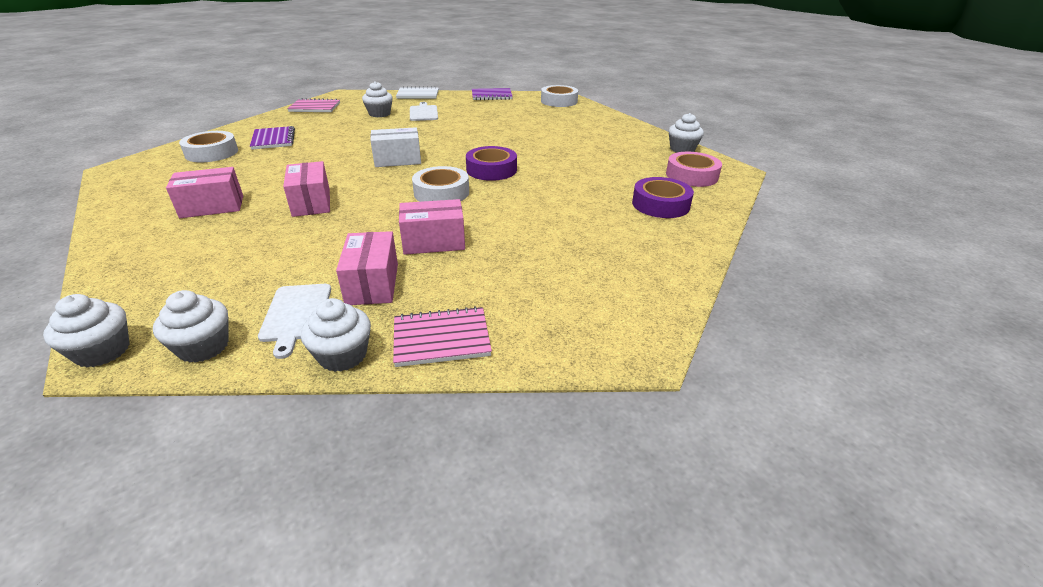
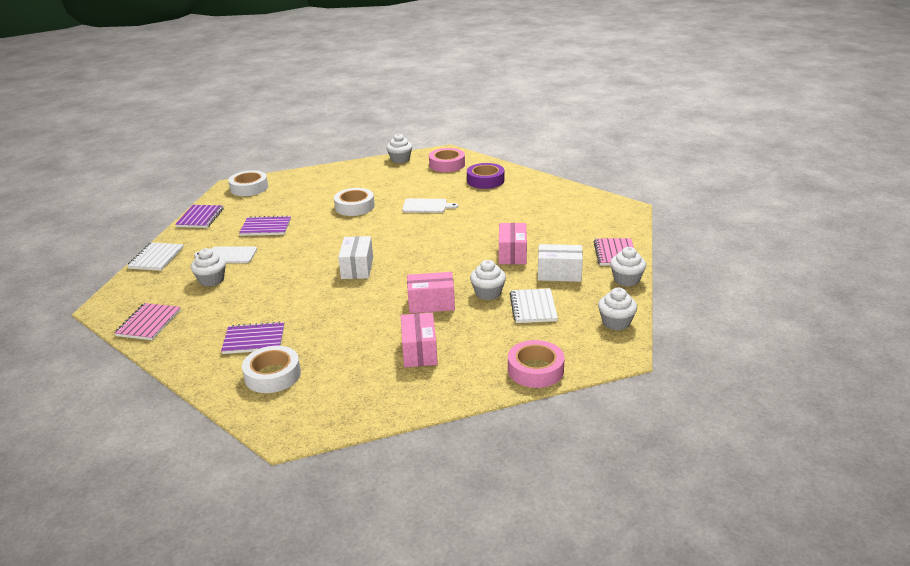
camera: 75 degrees left, 5 degrees down
white cupcake [43,294,130,368] -> white cupcake moved to [470,260,506,300]
white cutting board [258,284,331,359] -> white cutting board moved to [402,198,458,213]
pink box [336,231,398,305] -> white box [538,244,583,282]
white tape [412,166,469,202] -> white tape moved to [334,188,375,216]
purple tape [466,146,517,181] -> none
none -> purple notebook [239,215,291,236]
none -> pink tape [508,340,565,388]
none -> white notebook [510,288,558,323]

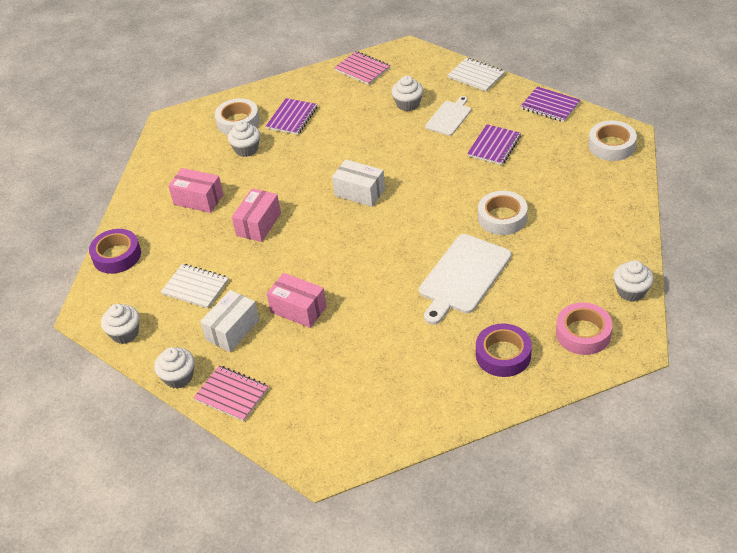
camera: 120 degrees right, 15 degrees up
white cutting board [402,198,458,213] -> white cutting board [419,234,512,325], size x1.71
white cupcake [470,260,506,300] -> white cupcake moved to [228,121,260,157]
pink tape [508,340,565,388] -> purple tape [89,229,141,274]

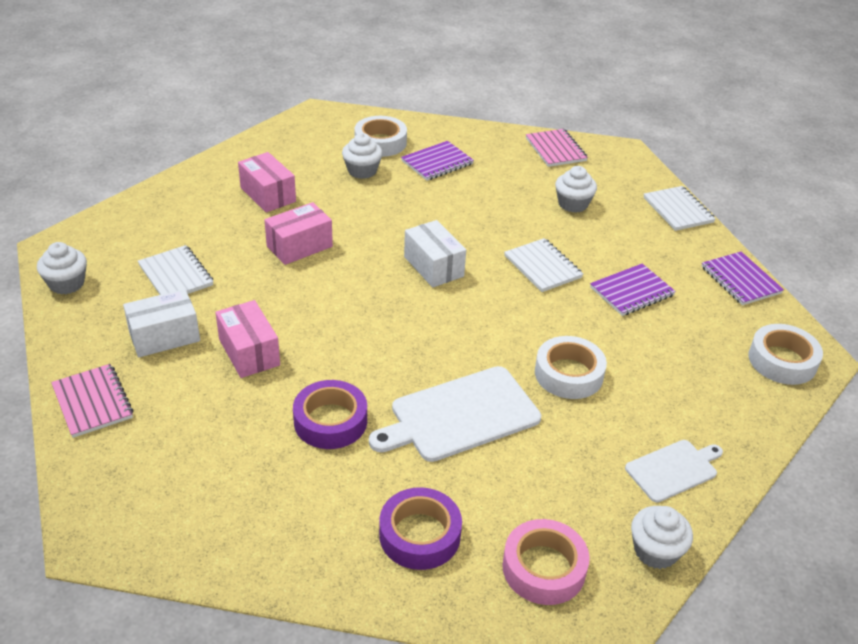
camera: 25 degrees right, 5 degrees down
purple tape [89,229,141,274] -> purple tape moved to [293,380,367,449]
white cupcake [154,347,194,389] -> none
white cutting board [425,96,471,136] -> white cutting board moved to [625,440,723,503]
none -> white notebook [504,238,583,292]

